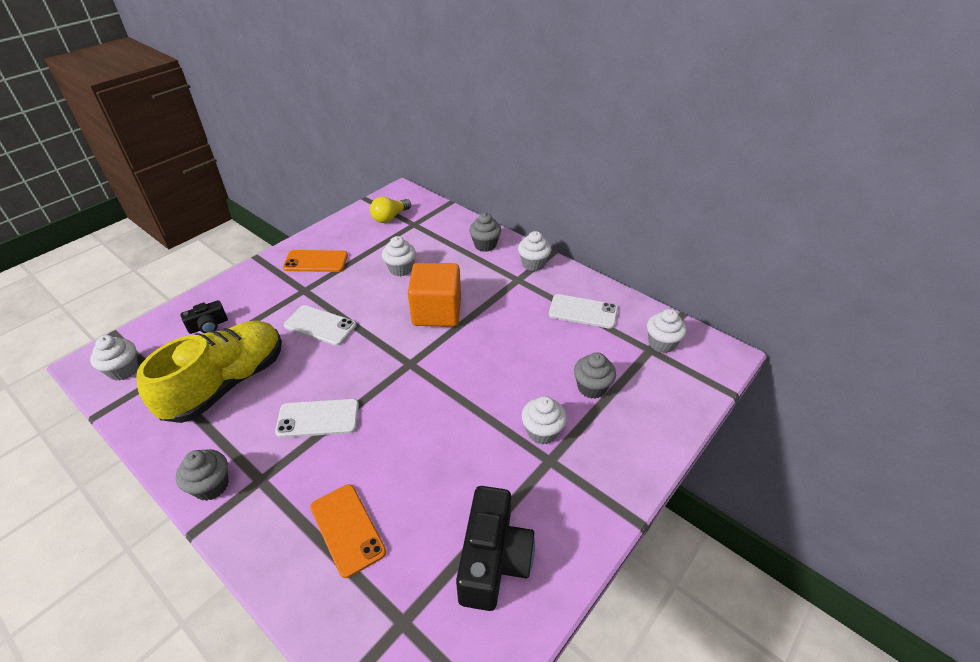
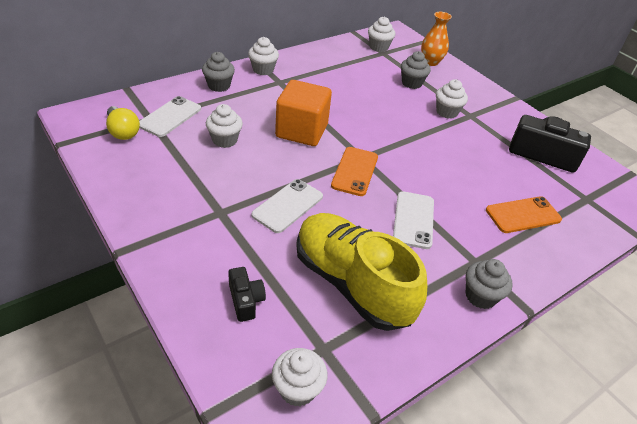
camera: 80 degrees left, 0 degrees up
orange phone [283,250,348,272] -> orange phone moved to [331,147,378,196]
white phone [549,294,618,329] -> white phone moved to [139,96,201,137]
none -> orange vase [421,12,452,66]

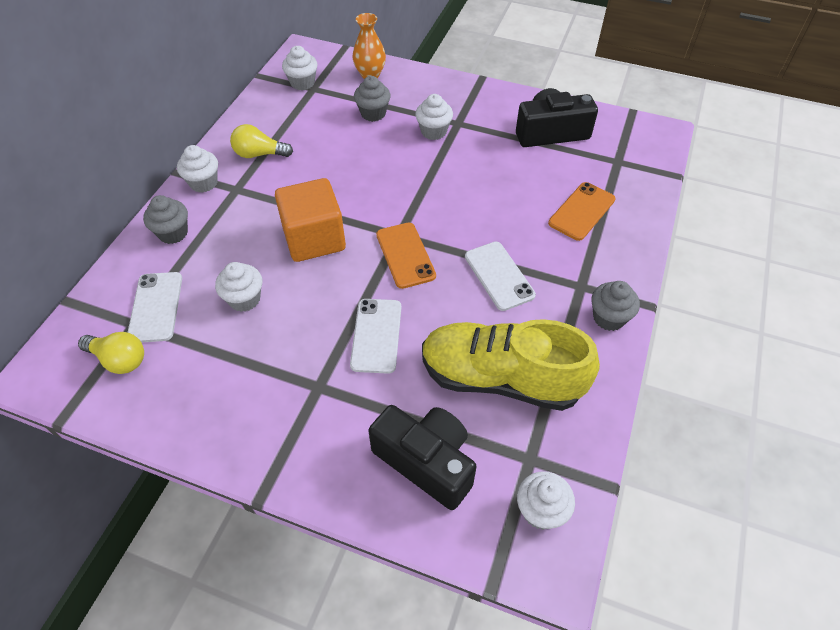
camera: 30 degrees left, 10 degrees up
black camera [228,267,266,322] -> black camera [368,405,476,510], size x1.91
none -> yellow light bulb [230,124,293,158]

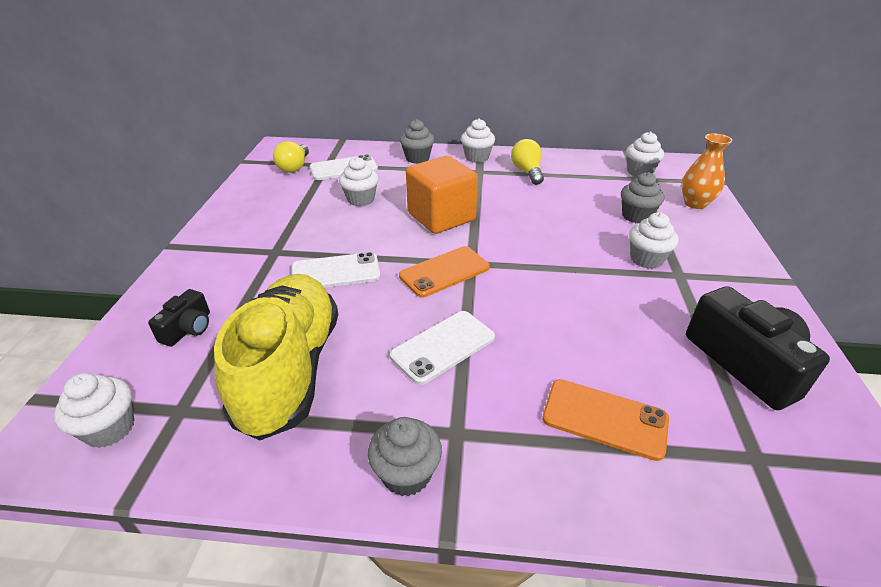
camera: 75 degrees right, 15 degrees down
black camera [368,405,476,510] -> black camera [148,289,210,347], size x0.52

